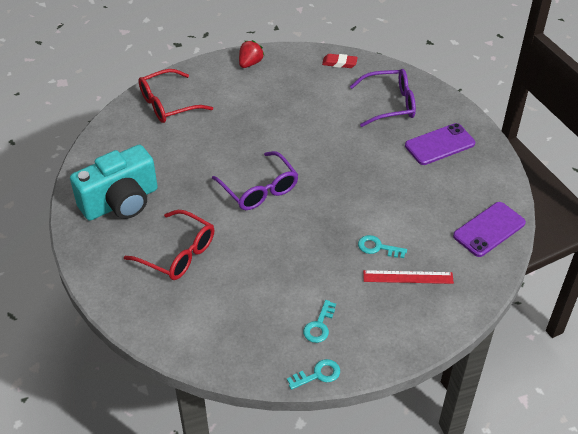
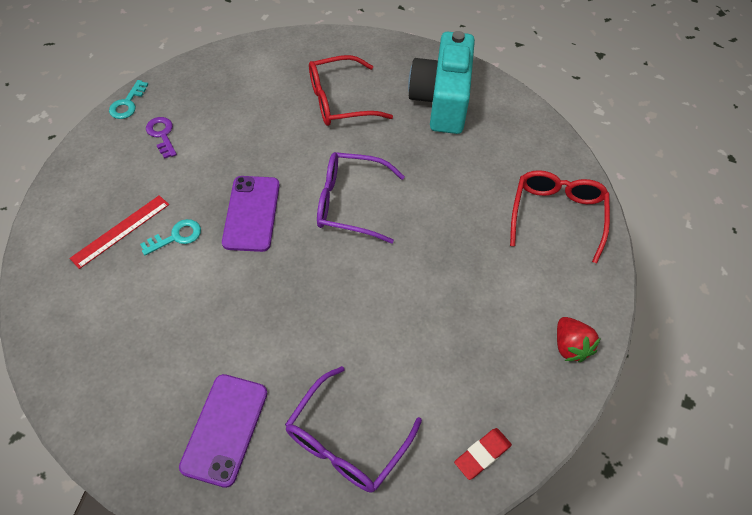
camera: 130 degrees right, 10 degrees up
turquoise key [303,300,336,343] -> purple key [146,117,177,159]
purple phone [453,202,526,257] -> purple phone moved to [222,176,280,252]

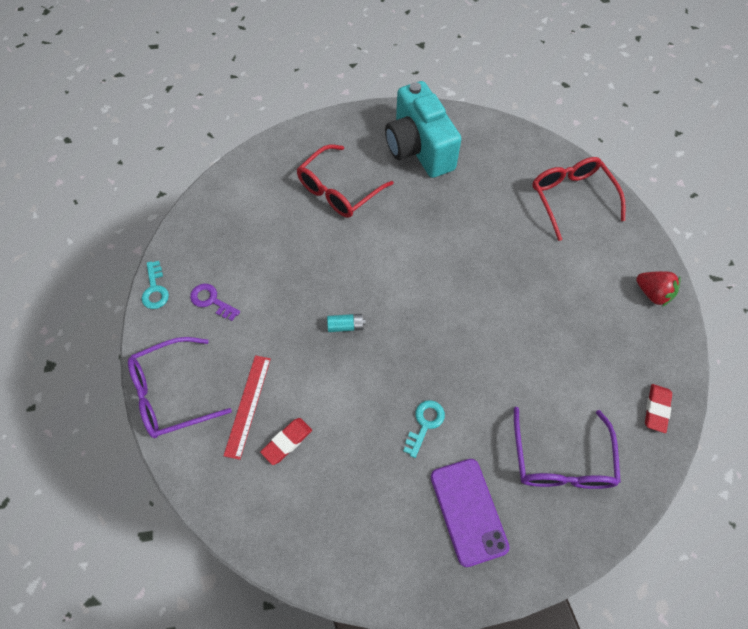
camera: 30 degrees left, 5 degrees up
turquoise key [140,219,201,255] -> turquoise key moved to [403,400,445,458]
purple phone [222,176,280,252] -> turquoise battery [327,314,366,332]
purple glasses [317,152,405,244] -> purple glasses moved to [128,337,232,438]
none -> red eraser [260,418,312,465]

